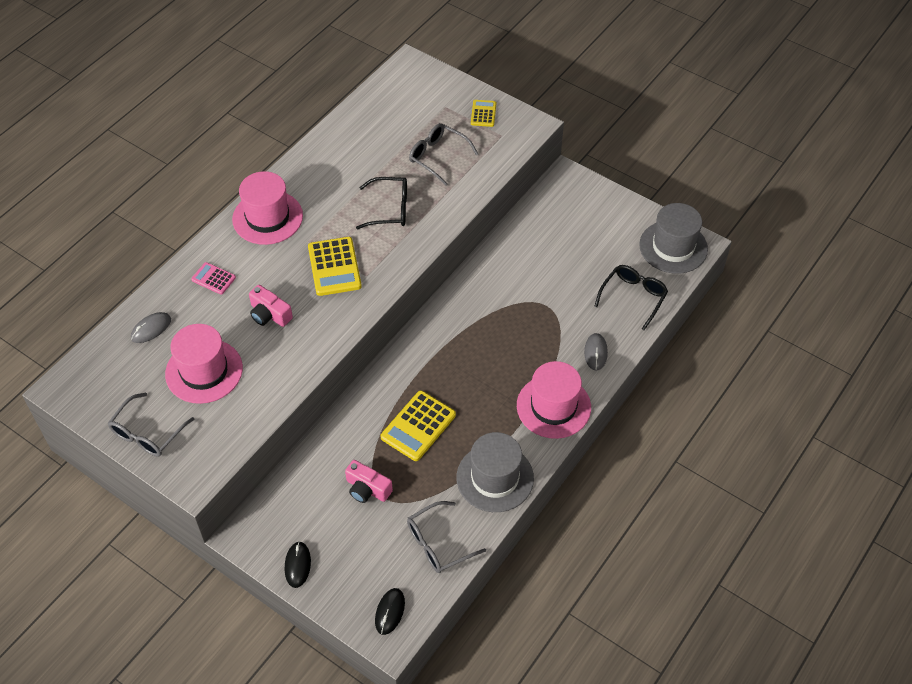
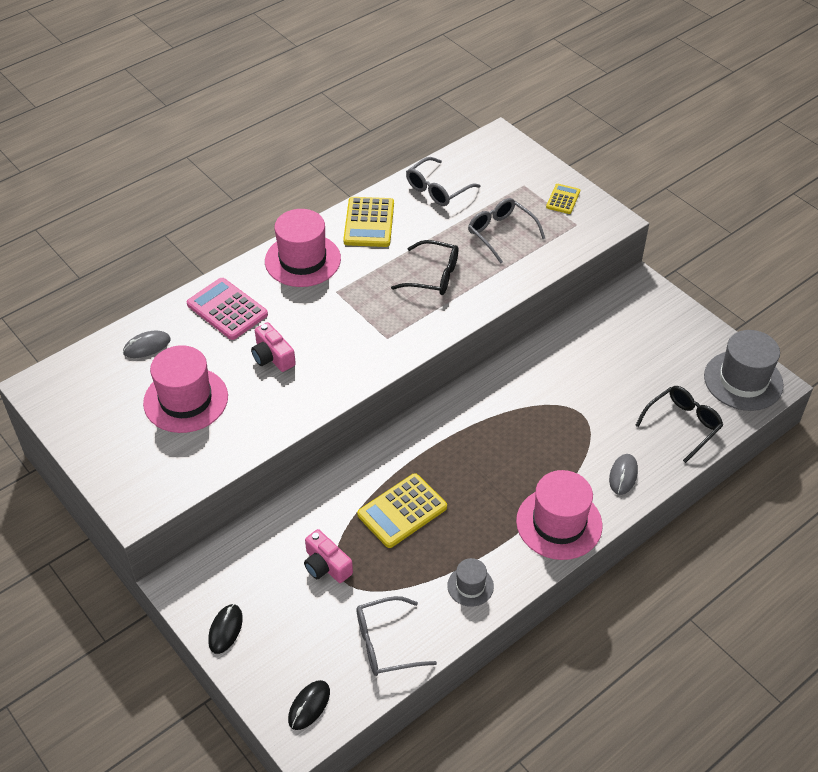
camera: 15 degrees right, 5 degrees down
grey glasses [108,393,194,456] -> grey glasses moved to [406,157,481,206]
pink calculator [191,262,236,295] -> pink calculator [187,278,268,340], size x1.76
yellow calculator [308,237,362,296] -> yellow calculator moved to [343,197,394,247]
grey hat [456,432,534,512] -> grey hat [447,558,494,607], size x0.52

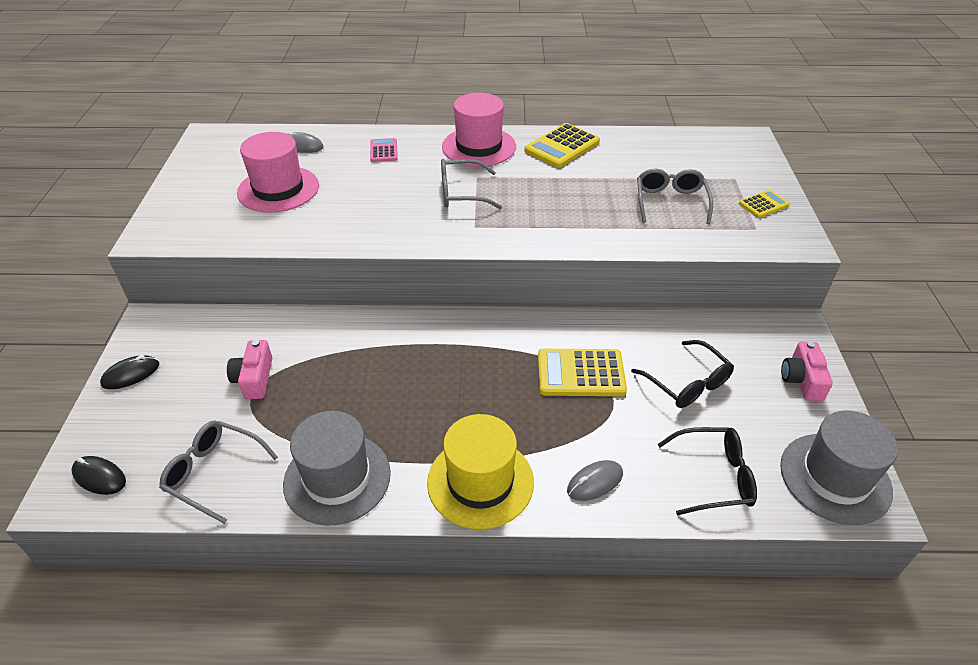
camera: 40 degrees right, 5 degrees down
pink calculator [187,278,268,340] -> pink calculator [370,138,398,162], size x0.57
pink camera [251,322,296,372] -> pink camera moved to [781,341,833,401]
black mouse [288,680,330,730] -> black mouse turned 45 degrees clockwise [71,456,126,495]
yellow calculator [357,473,447,548] -> yellow calculator moved to [538,349,627,396]
black glasses [391,240,458,295] -> black glasses moved to [631,340,734,408]
grey glasses [406,157,481,206] -> grey glasses moved to [441,159,502,209]
grey hat [447,558,494,607] -> grey hat [283,411,391,526], size x1.92
pink hat [516,470,602,560] -> yellow hat [427,414,534,529]

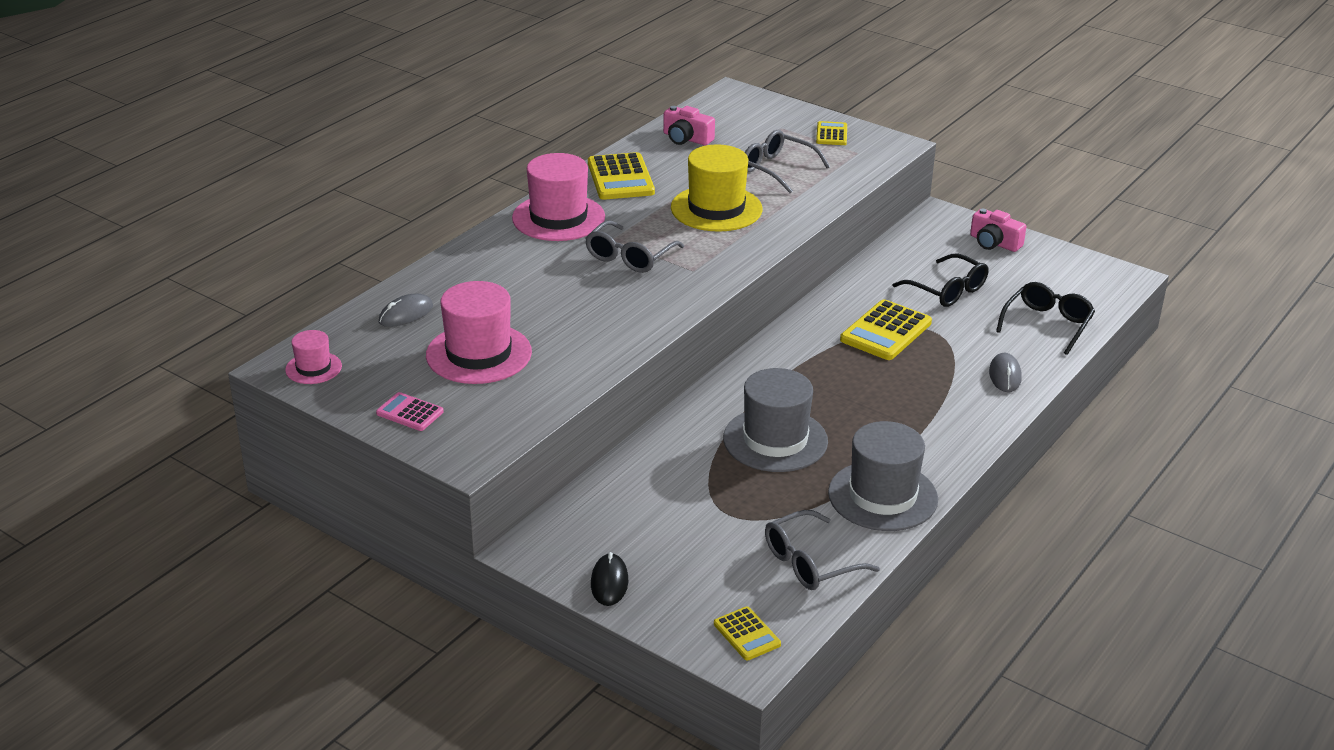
camera: 55 degrees left, 10 degrees down
black mouse [71,456,126,495] -> yellow calculator [714,606,781,660]
pink camera [227,340,272,399] -> pink camera moved to [663,106,715,145]
pink calculator [370,138,398,162] -> pink calculator moved to [376,392,444,431]
yellow hat [427,414,534,529] -> yellow hat moved to [671,144,763,232]
black glasses [631,340,734,408] -> black glasses turned 45 degrees clockwise [893,254,989,307]
grey hat [780,411,898,525] -> grey hat moved to [723,368,828,472]
none -> pink hat [285,330,342,384]

